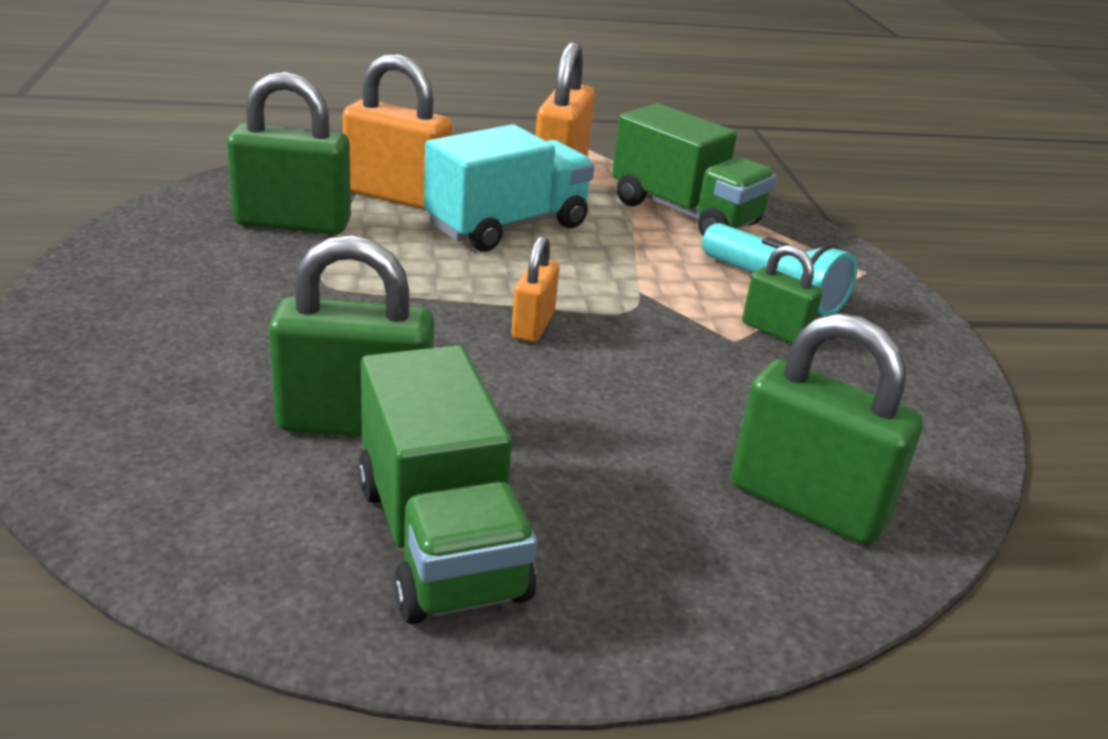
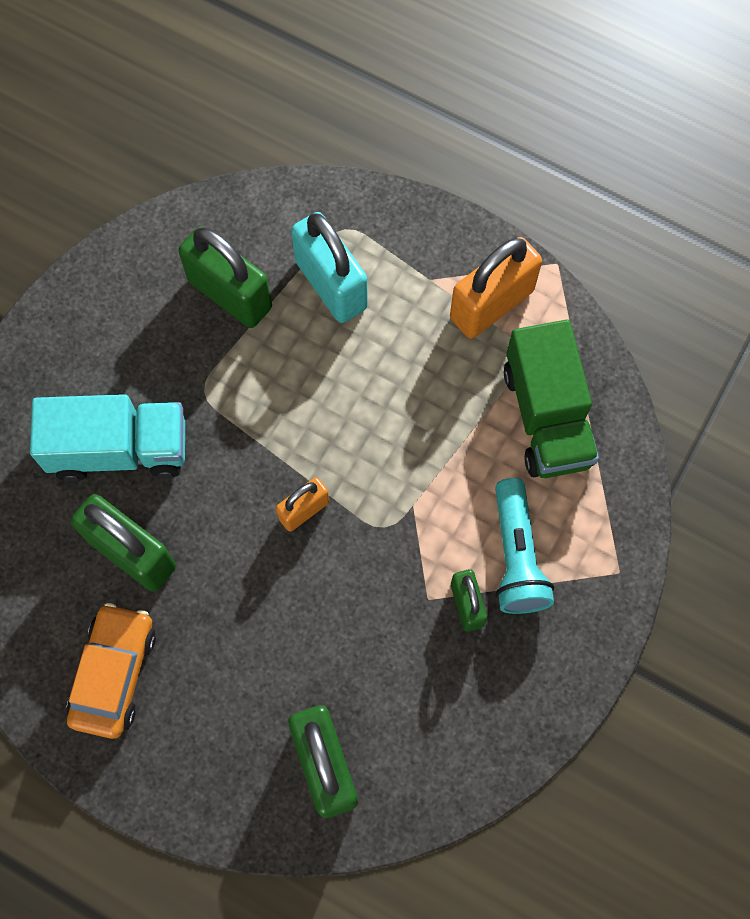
camera: 40 degrees right, 40 degrees up
orange padlock [343,54,453,210] -> turquoise padlock [291,212,368,323]
green truck [358,345,537,624] -> orange car [67,603,156,739]
turquoise truck [424,124,594,252] -> turquoise truck moved to [30,394,185,482]

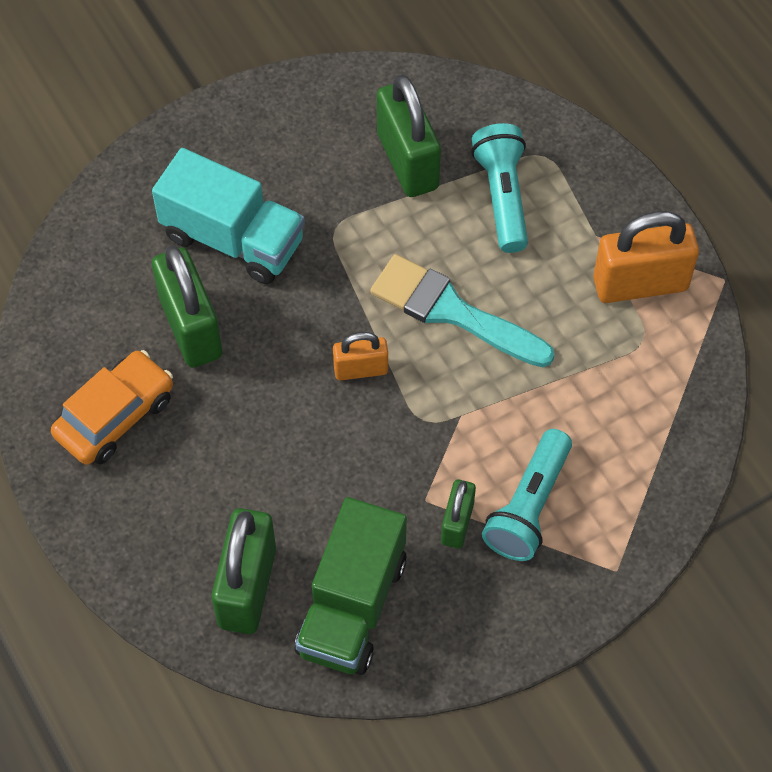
camera: 30 degrees right, 10 degrees down
turquoise padlock [291,212,368,323] -> turquoise flashlight [471,123,528,253]
green truck [504,319,599,478] -> green truck moved to [295,497,407,675]
none -> turquoise brush [370,254,555,367]

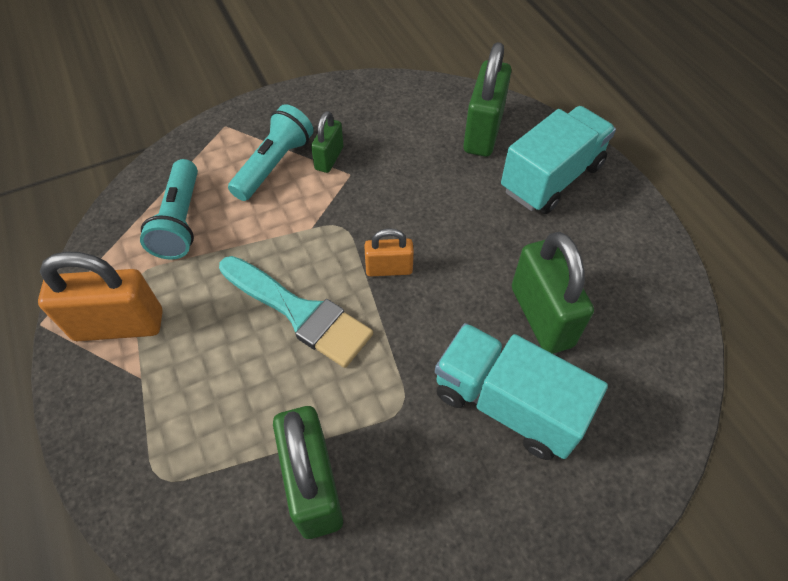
camera: 175 degrees left, 5 degrees down
orange car [51,350,173,465] -> none
green truck [295,497,407,675] -> none
turquoise flashlight [471,123,528,253] -> turquoise flashlight moved to [140,159,198,260]
none -> turquoise truck [501,106,616,214]

